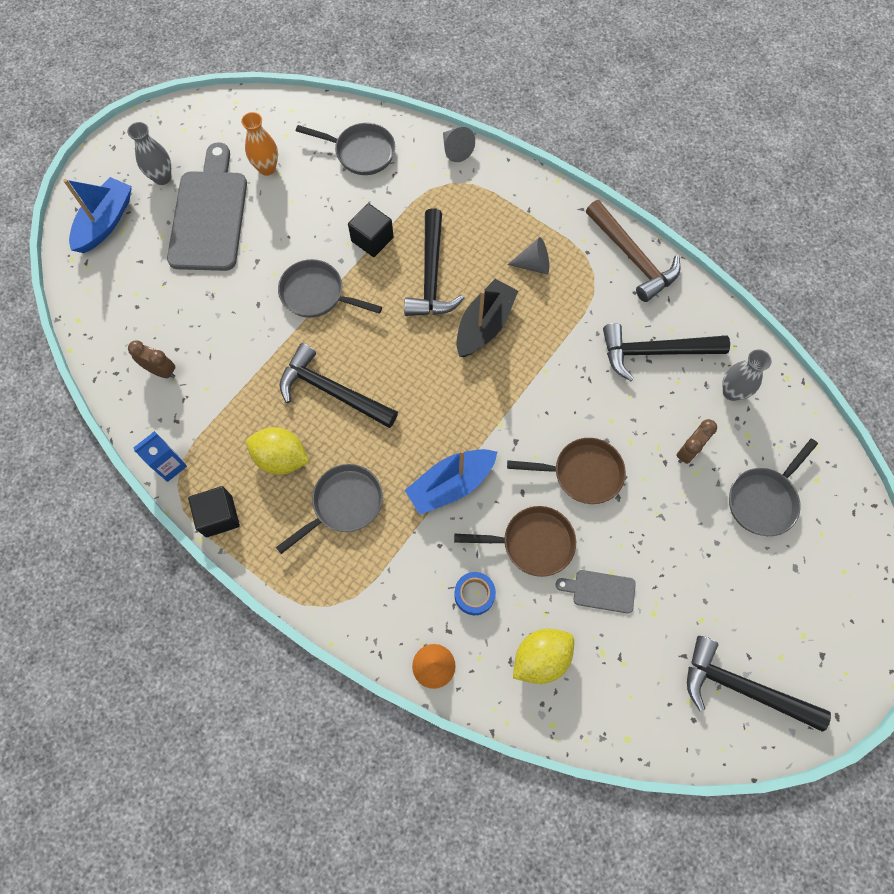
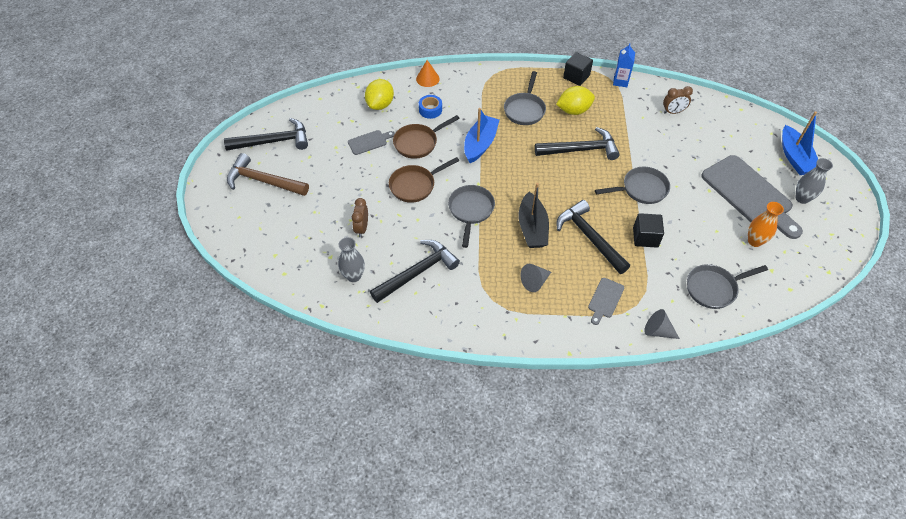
camera: 145 degrees right, 15 degrees down
brown hammer [586,200,680,302] -> brown hammer moved to [227,153,309,196]
grey pan [729,439,818,536] -> grey pan moved to [448,185,495,248]
none -> grey cutting board [588,278,624,325]

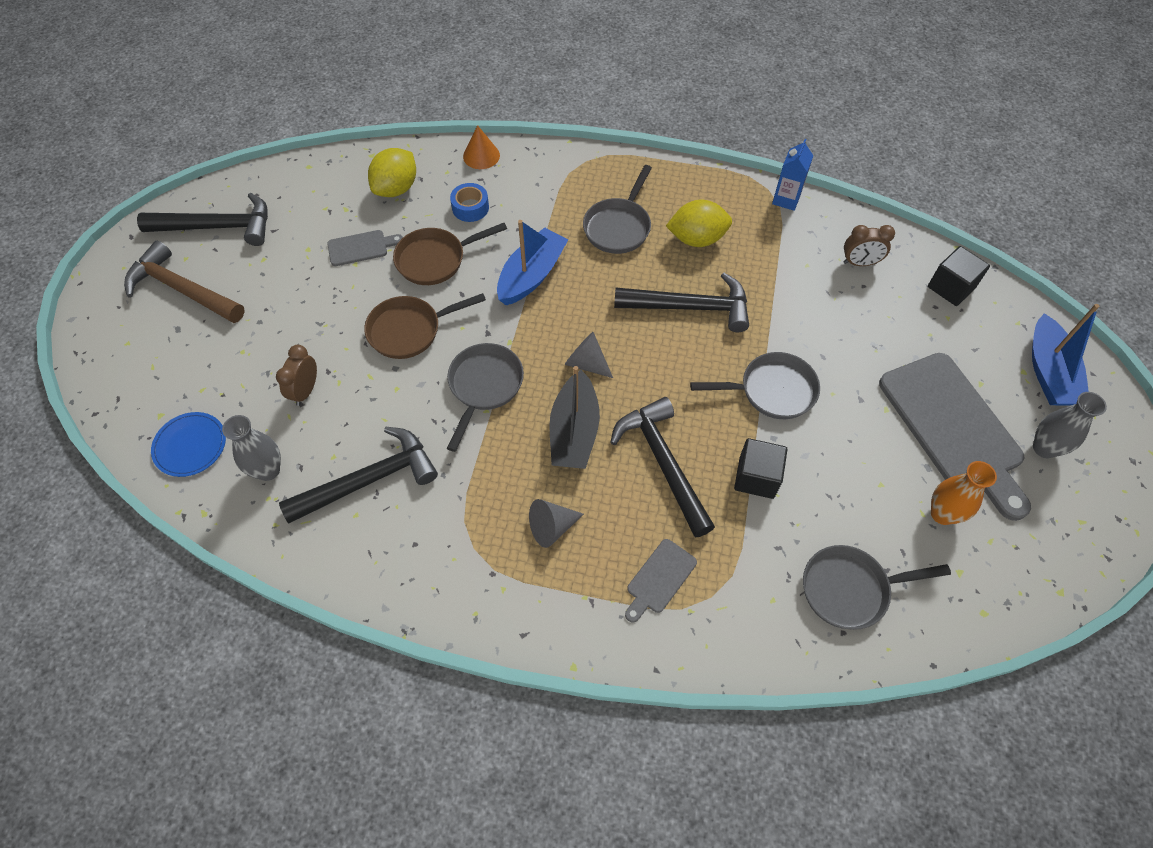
camera: 10 degrees right, 5 degrees up
black cube [563,52,593,86] -> black cube moved to [928,246,990,306]
grey cone [644,309,680,339] -> grey cone moved to [565,332,613,378]
none -> blue plate [151,412,226,477]

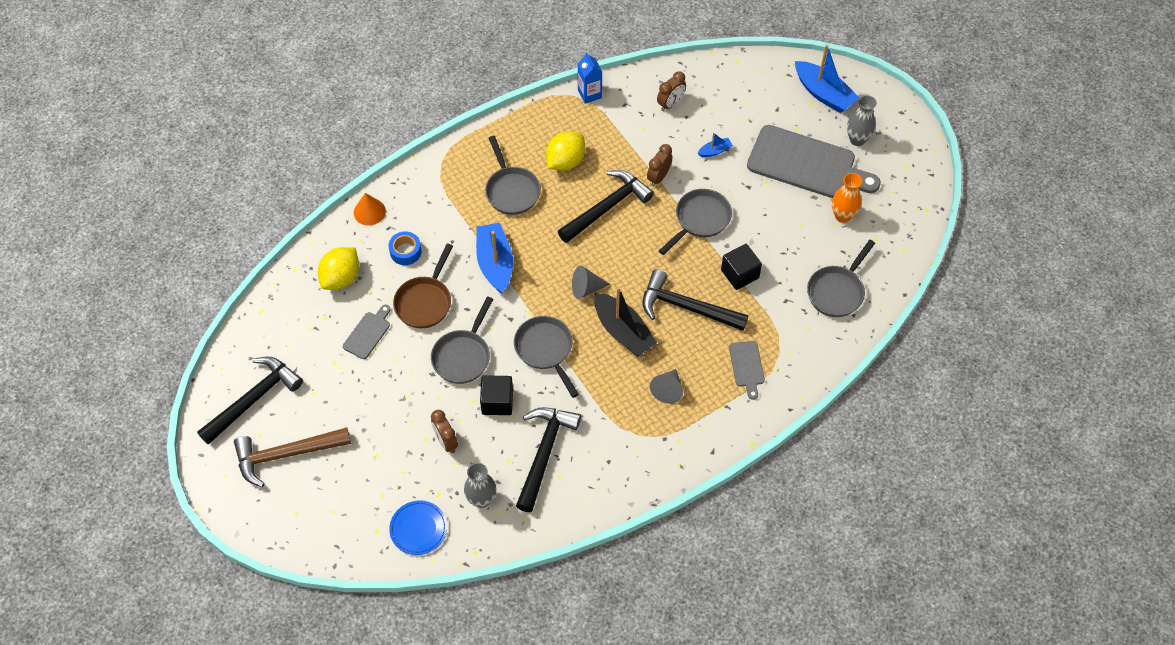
camera: 45 degrees left, 0 degrees up
brown pan [364,293,486,359] -> grey pan [431,296,493,384]
yellow lemon [368,148,416,197] -> yellow lemon turned 45 degrees clockwise [318,247,359,290]
black cube [928,246,990,306] -> black cube moved to [480,375,513,415]
none -> brown clock [647,144,673,187]
none -> blue boat [698,133,733,157]

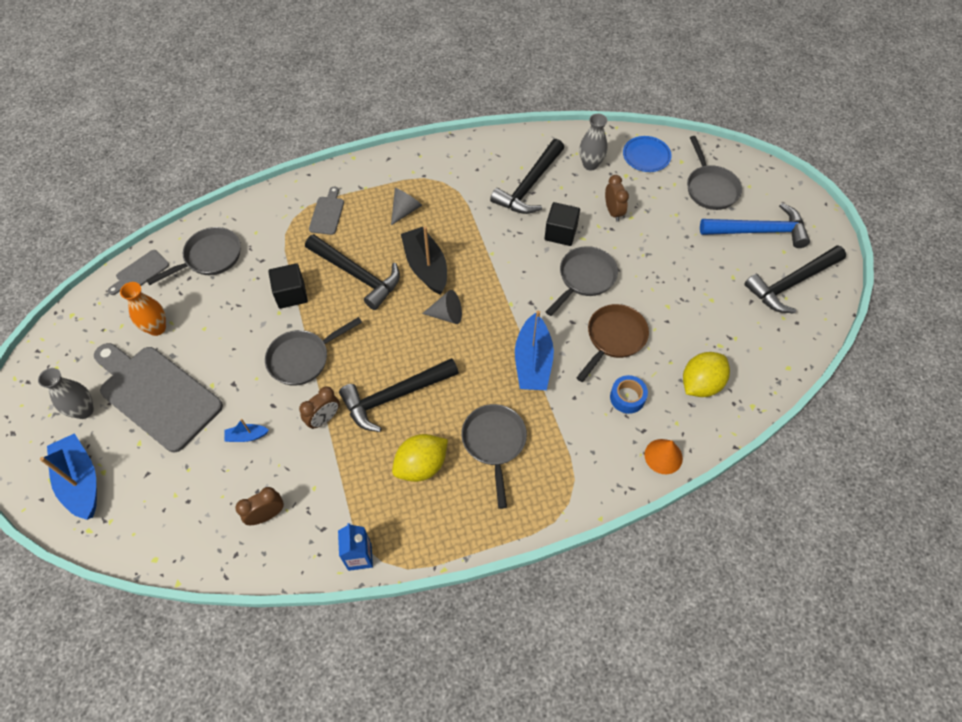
camera: 165 degrees left, 0 degrees up
brown hammer [234,427,351,487] -> blue hammer [700,203,810,248]
grey cutting board [343,305,391,359] -> grey cutting board moved to [108,250,169,295]
grey pan [514,316,579,398] -> grey pan moved to [687,136,742,210]

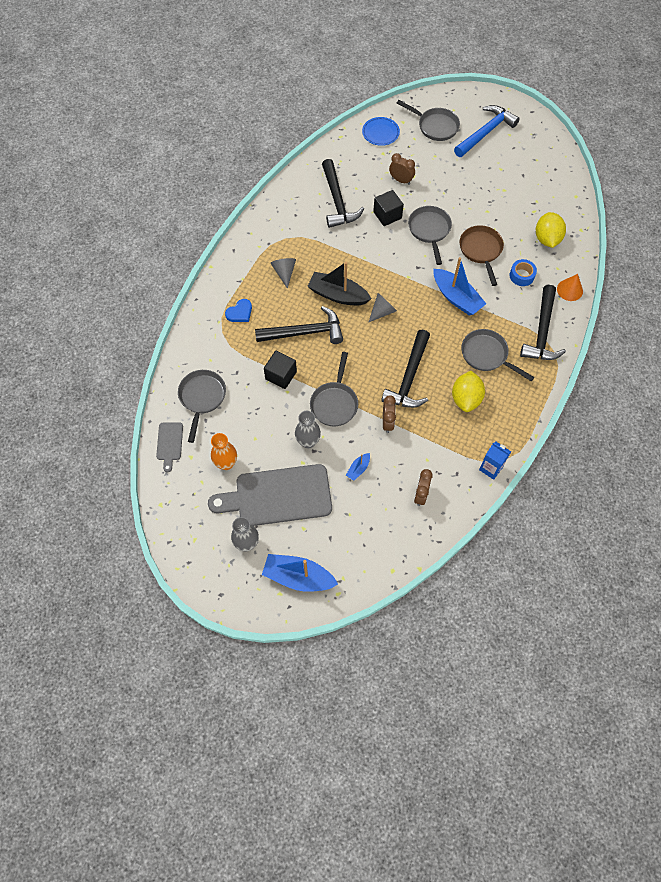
camera: 45 degrees left, 5 degrees up
grey cutting board [309,187,344,235] -> blue heart [225,299,252,322]
grey vase [579,114,608,171] -> grey vase moved to [295,411,321,448]
black hammer [744,245,846,313] -> black hammer moved to [520,285,566,360]

